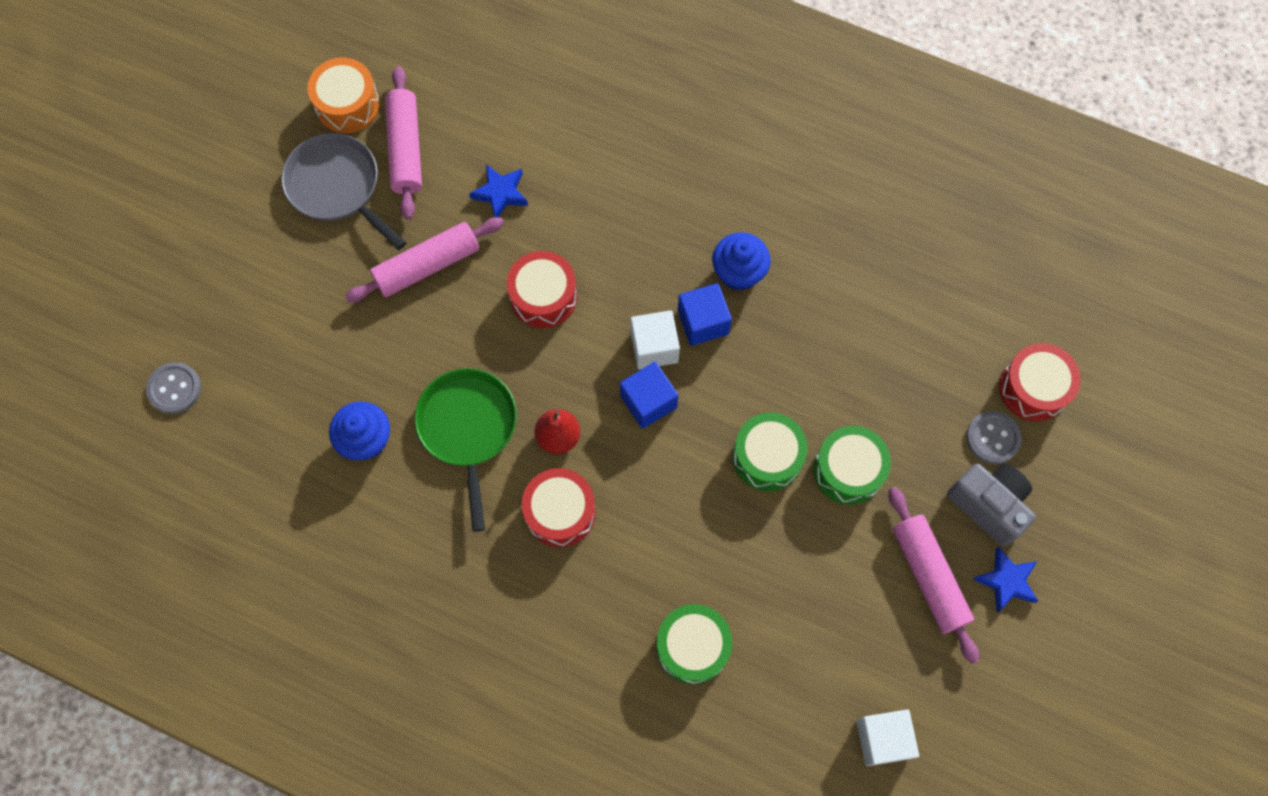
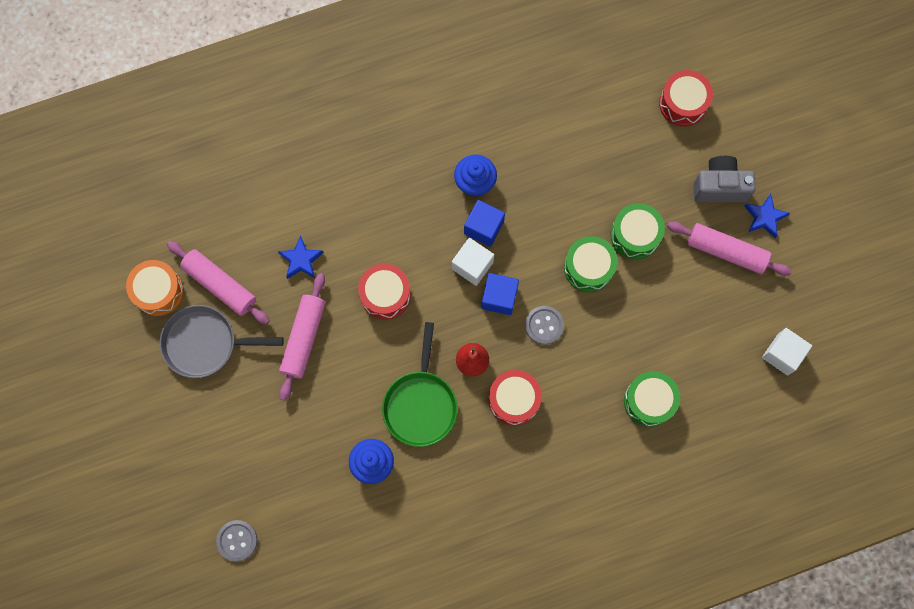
camera: 45 degrees left, 5 degrees up
green pan [415,368,517,532] -> green pan turned 120 degrees counterclockwise [382,322,458,447]
grey button [966,411,1022,464] -> grey button moved to [525,306,564,345]

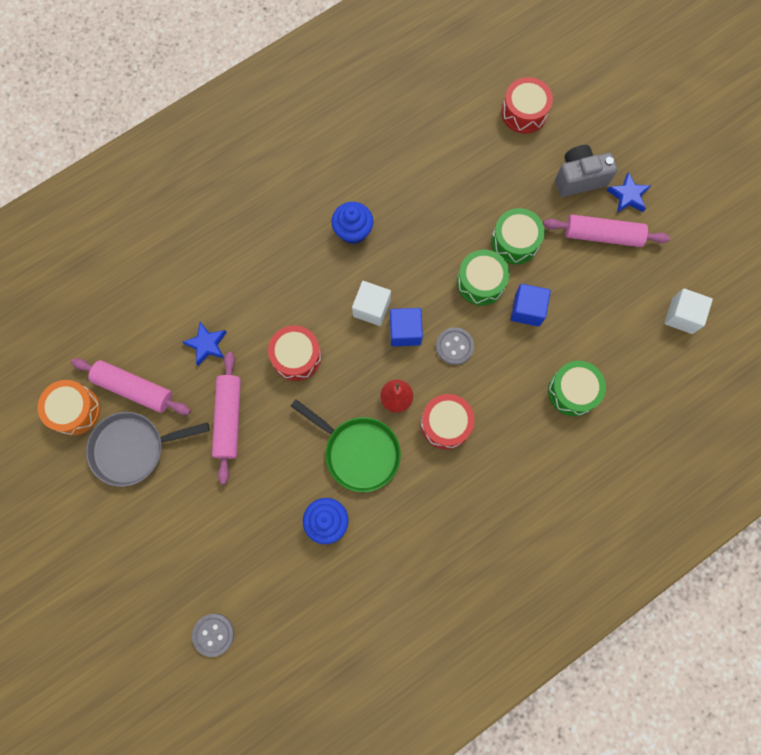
camera: 15 degrees left, 0 degrees up
green pan [382,322,458,447] -> green pan turned 45 degrees counterclockwise [291,399,401,492]
blue cube [464,200,505,247] -> blue cube moved to [511,284,551,327]

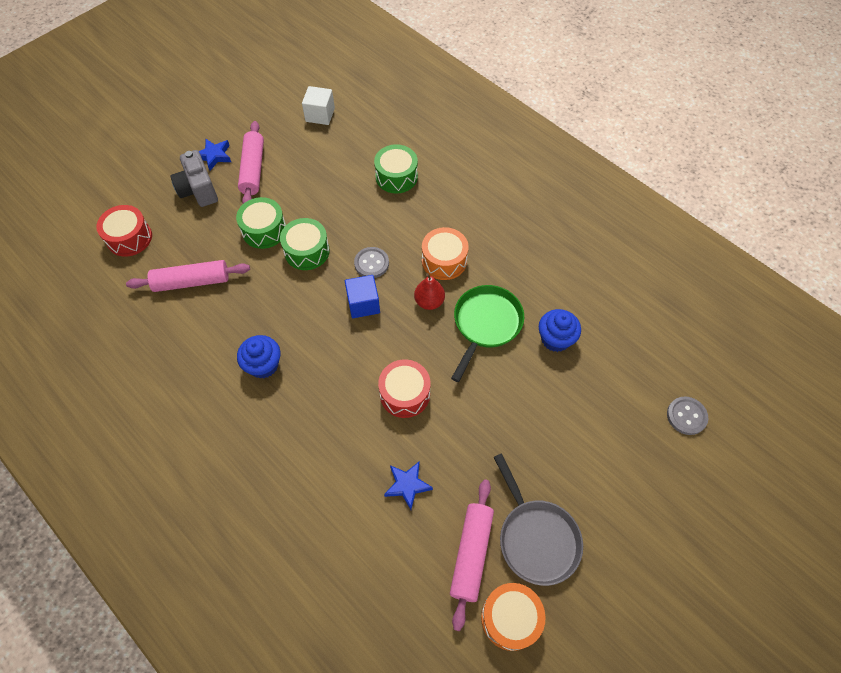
camera: 100 degrees left, 15 degrees down
pink rolling pin [212,352,241,484] -> pink rolling pin moved to [126,260,250,292]
white cube [352,281,391,326] -> none
red drum [421,394,475,449] -> orange drum [422,227,469,280]
blue cube [511,284,551,327] -> none

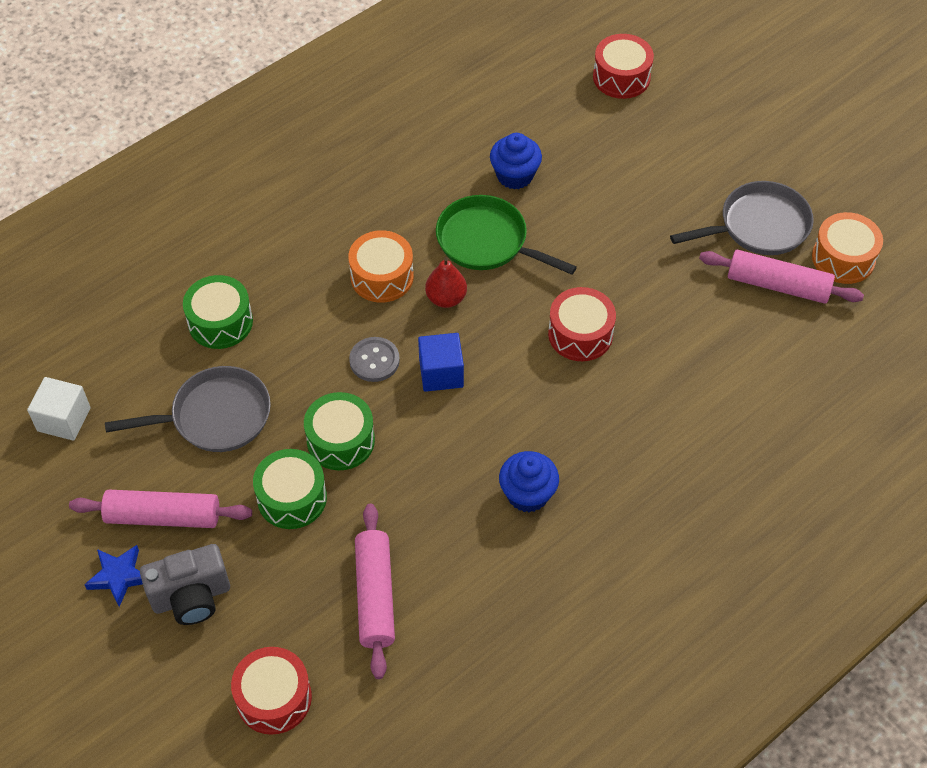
camera: 85 degrees left, 5 degrees down
blue star [384,462,433,510] -> none
grey button [667,396,708,435] -> red drum [593,34,654,99]
none -> grey pan [105,366,271,452]

